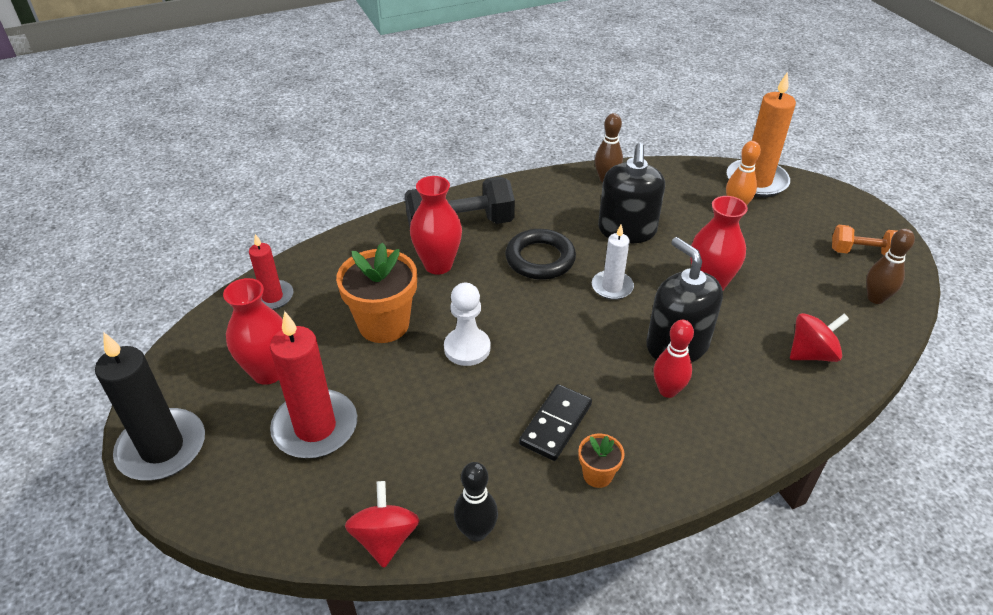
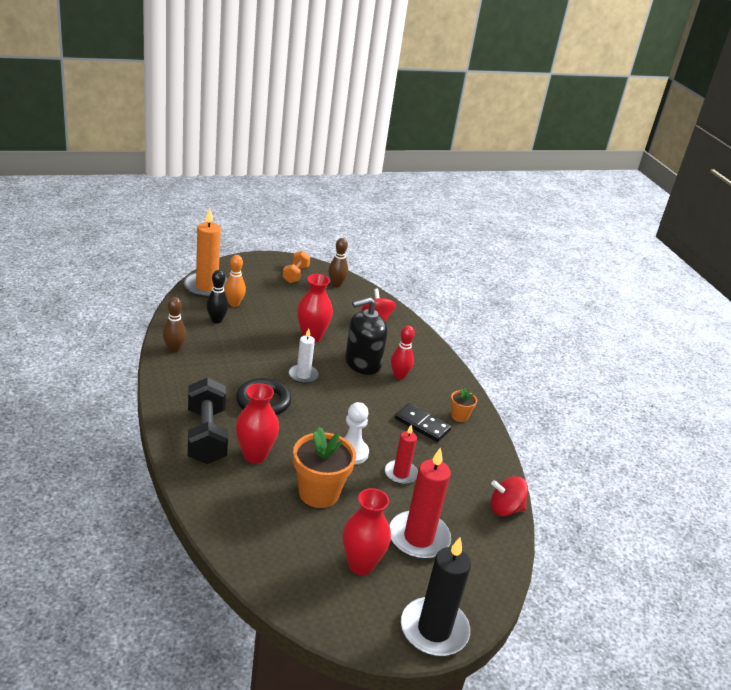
camera: 90 degrees left, 10 degrees down
red candle [249,234,293,310] -> red candle moved to [385,424,418,484]
black bowling pin [454,462,498,542] -> black bowling pin moved to [206,270,229,323]
black soap dispenser [598,143,665,243] -> none

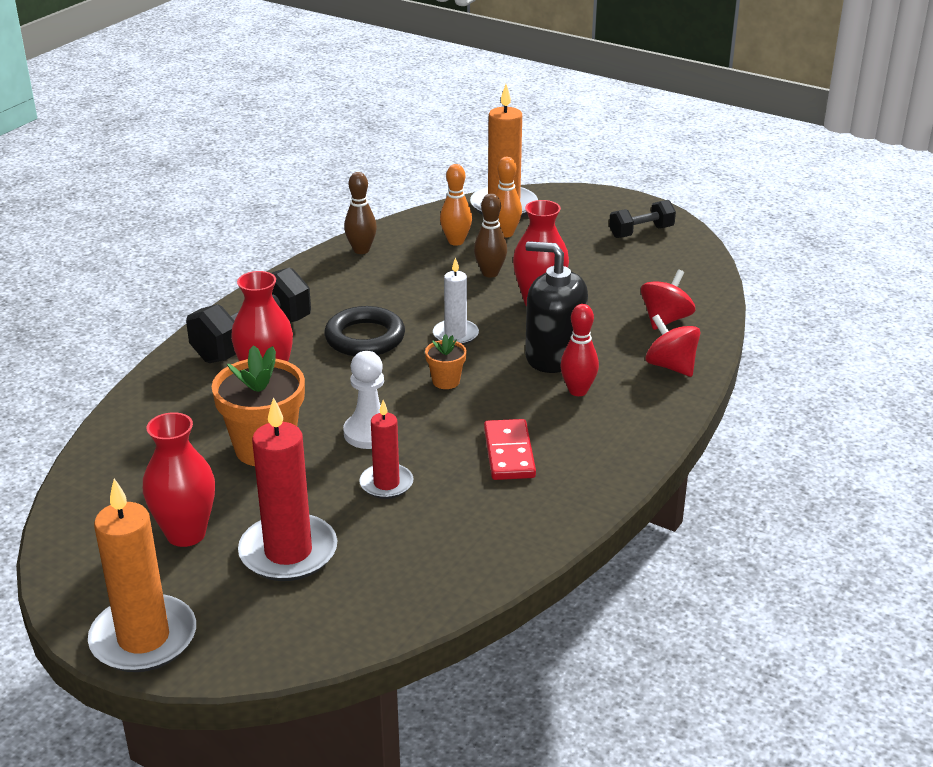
camera: 55 degrees right, 0 degrees up
black bowling pin [206,270,229,323] -> orange bowling pin [440,164,472,246]
orange dumbbell [283,251,310,283] -> black dumbbell [609,200,676,238]
brown bowling pin [328,238,348,287] -> brown bowling pin moved to [474,193,507,278]
black domino [395,403,451,442] -> red domino [484,419,536,480]
black candle [401,537,471,656] -> orange candle [88,478,196,672]
orange flower pot [451,388,477,422] -> orange flower pot moved to [425,334,467,389]
red spinning top [491,476,528,516] -> red spinning top moved to [645,314,700,377]

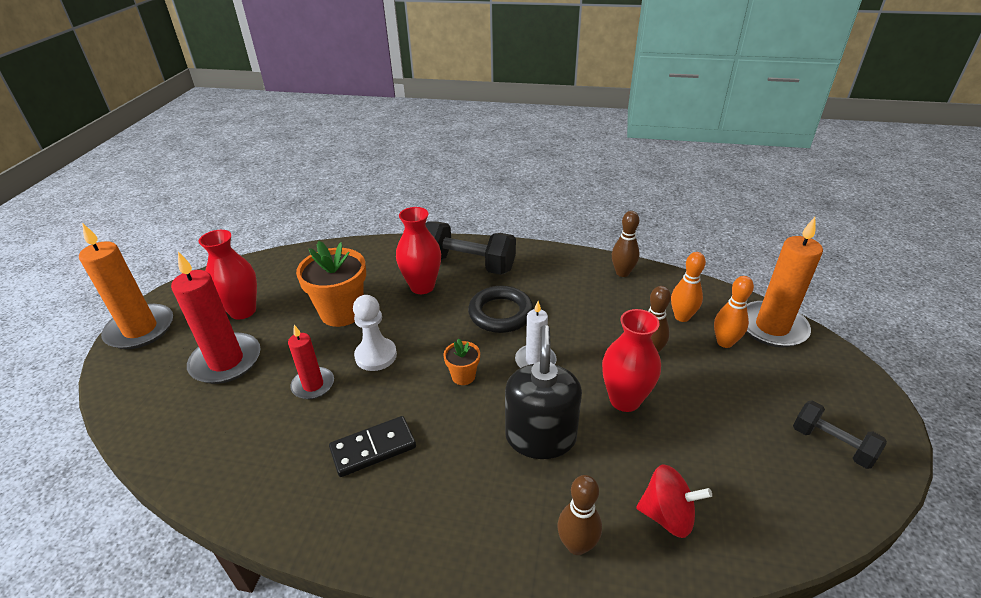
camera: 70 degrees right, 5 degrees up
red domino [484,419,536,480] -> black domino [329,416,416,477]
red bowling pin [560,304,599,396] -> none
red spinning top [645,314,700,377] -> brown bowling pin [557,475,602,555]

